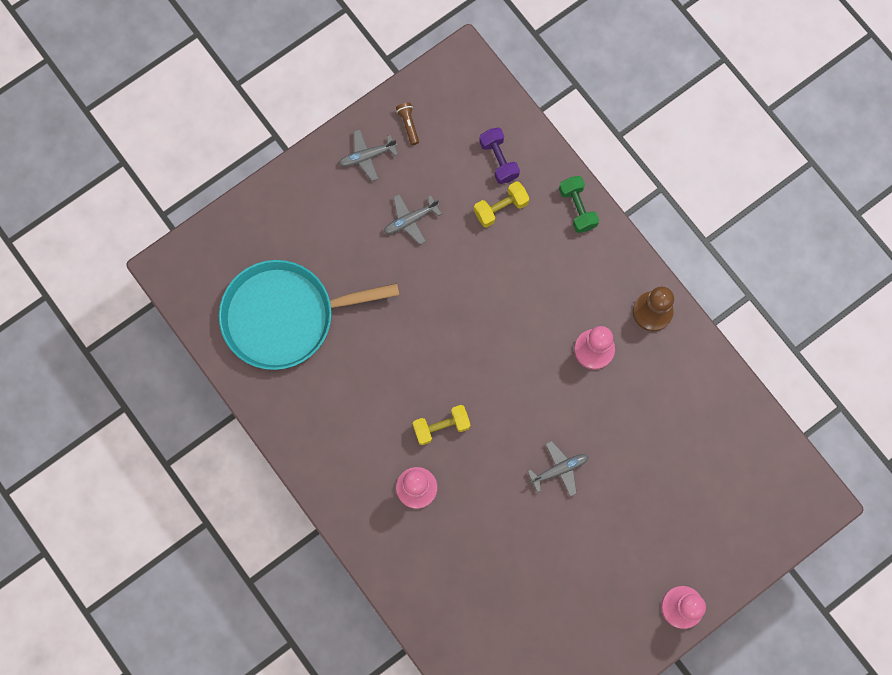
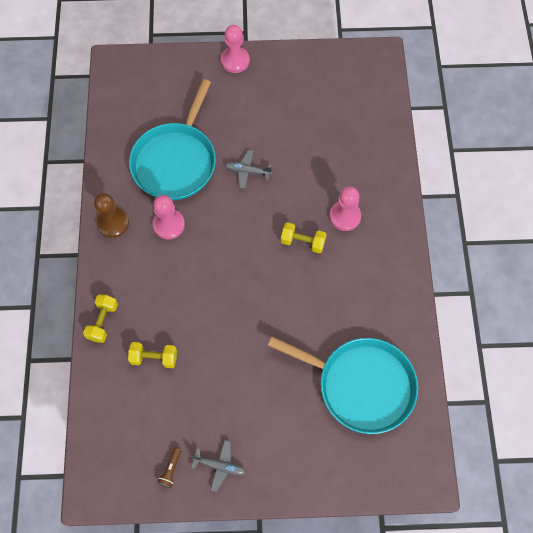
camera: 145 degrees left, 10 degrees down
grey plane [384,194,442,244] -> none
purple dumbbell [479,127,520,184] -> none
green dumbbell [559,176,599,233] -> yellow dumbbell [83,294,118,343]
none -> turquoise pan [129,79,216,200]

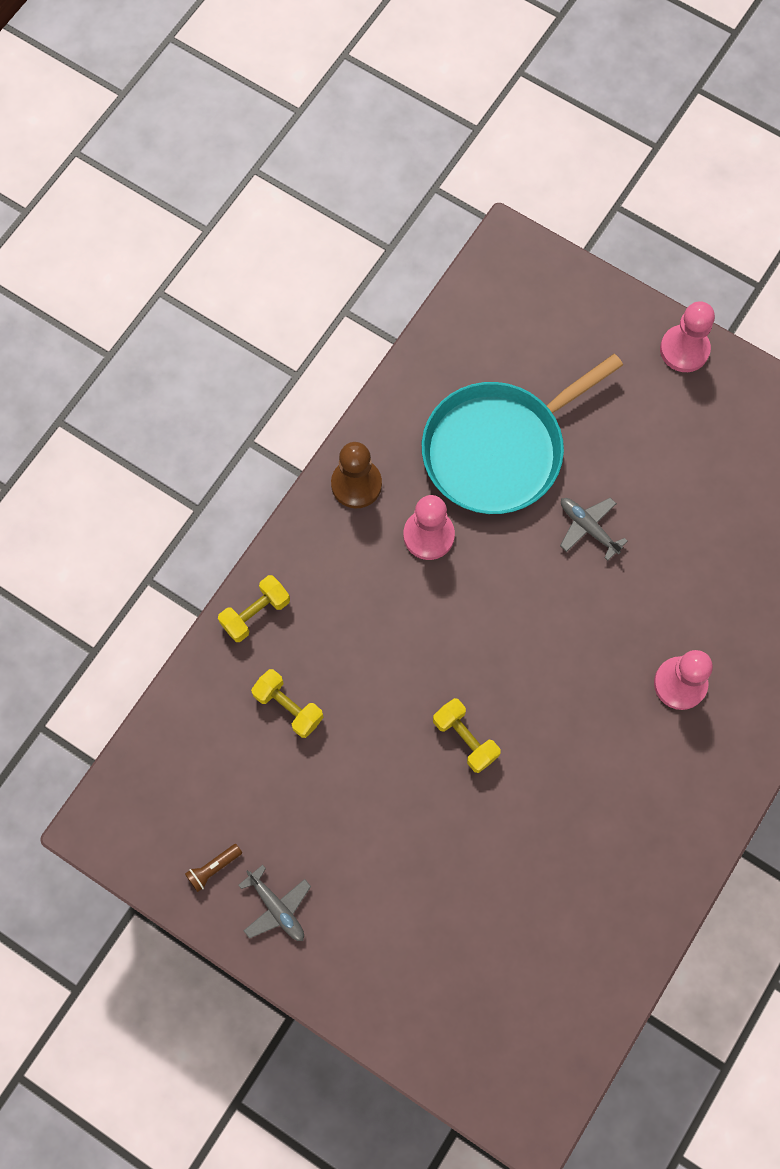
camera: 35 degrees right, 5 degrees up
turquoise pan [268,336,418,434] -> none
yellow dumbbell [281,222,327,254] -> yellow dumbbell moved to [433,698,501,773]

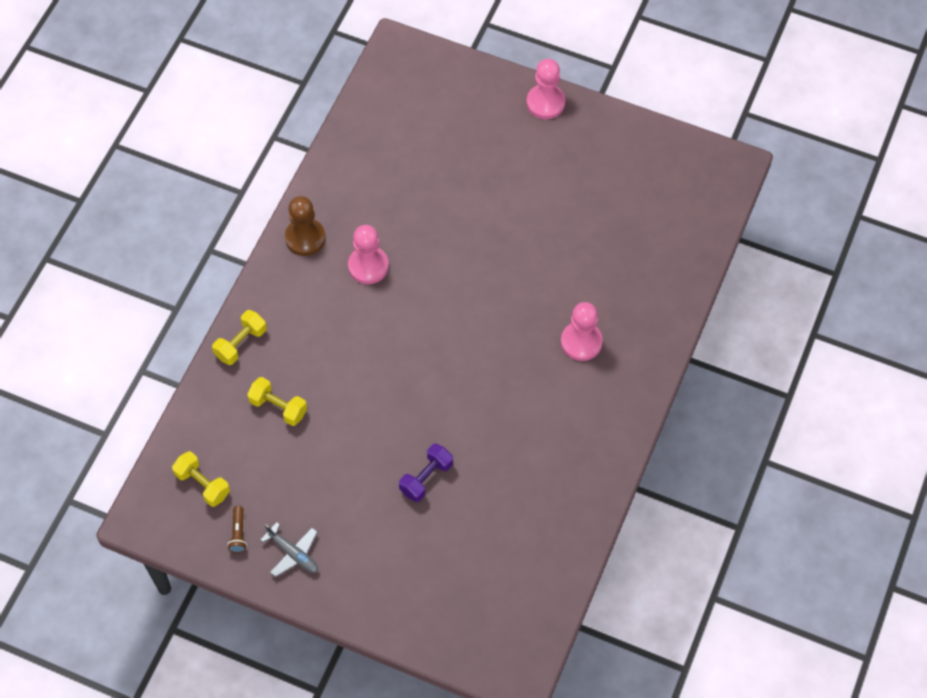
camera: 10 degrees left, 10 degrees down
brown flashlight [185,844,242,892] -> brown flashlight turned 45 degrees counterclockwise [227,506,247,553]
turquoise pan [422,354,623,514] -> none
yellow dumbbell [433,698,501,773] -> yellow dumbbell moved to [172,451,230,507]
grey plane [560,498,628,561] -> none
none -> purple dumbbell [399,444,453,502]

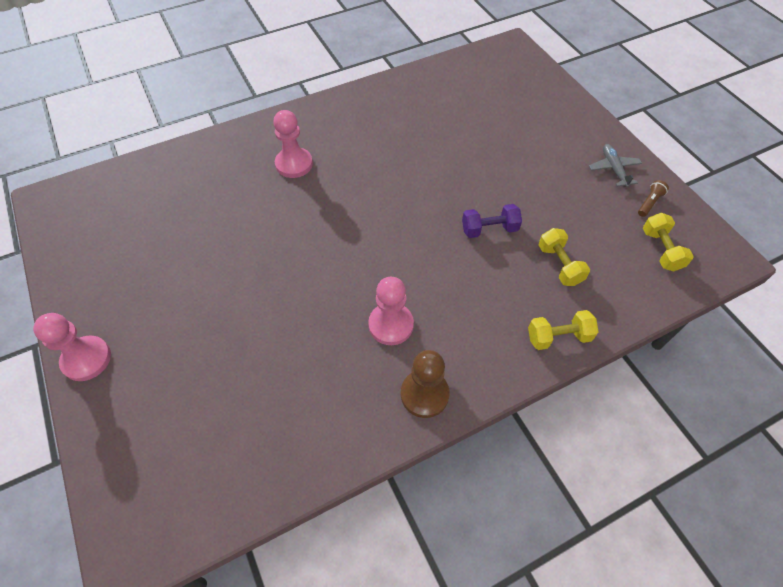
camera: 140 degrees left, 5 degrees down
purple dumbbell [399,444,453,502] -> purple dumbbell moved to [462,204,522,238]

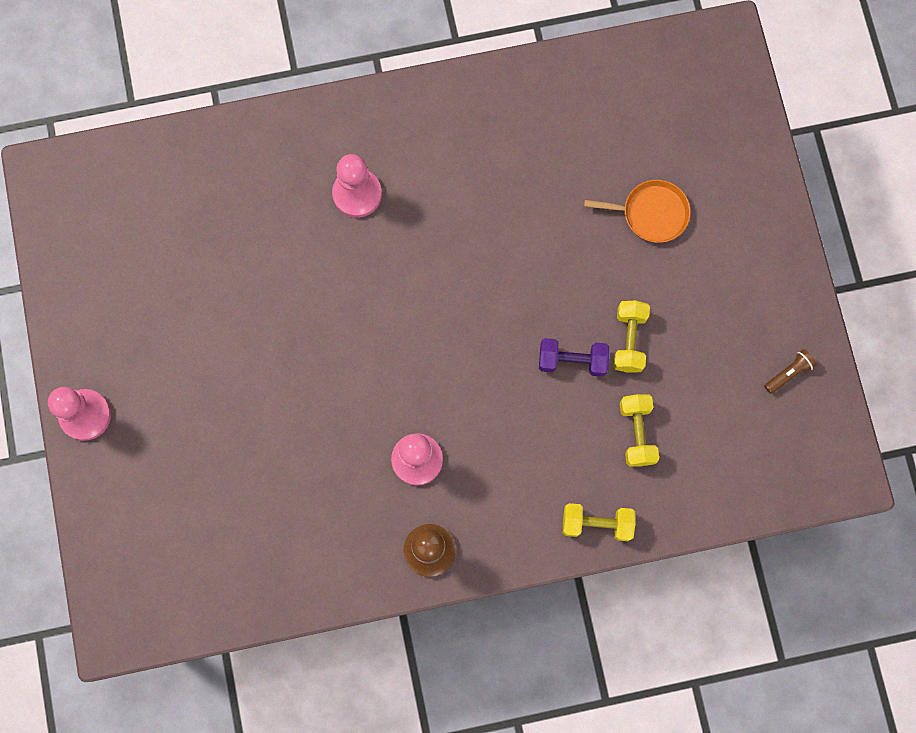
camera: 15 degrees right, 20 degrees up
grey plane [589,144,642,188] -> none
yellow dumbbell [643,213,694,271] -> yellow dumbbell moved to [613,301,650,372]
none -> orange pan [584,180,691,243]

